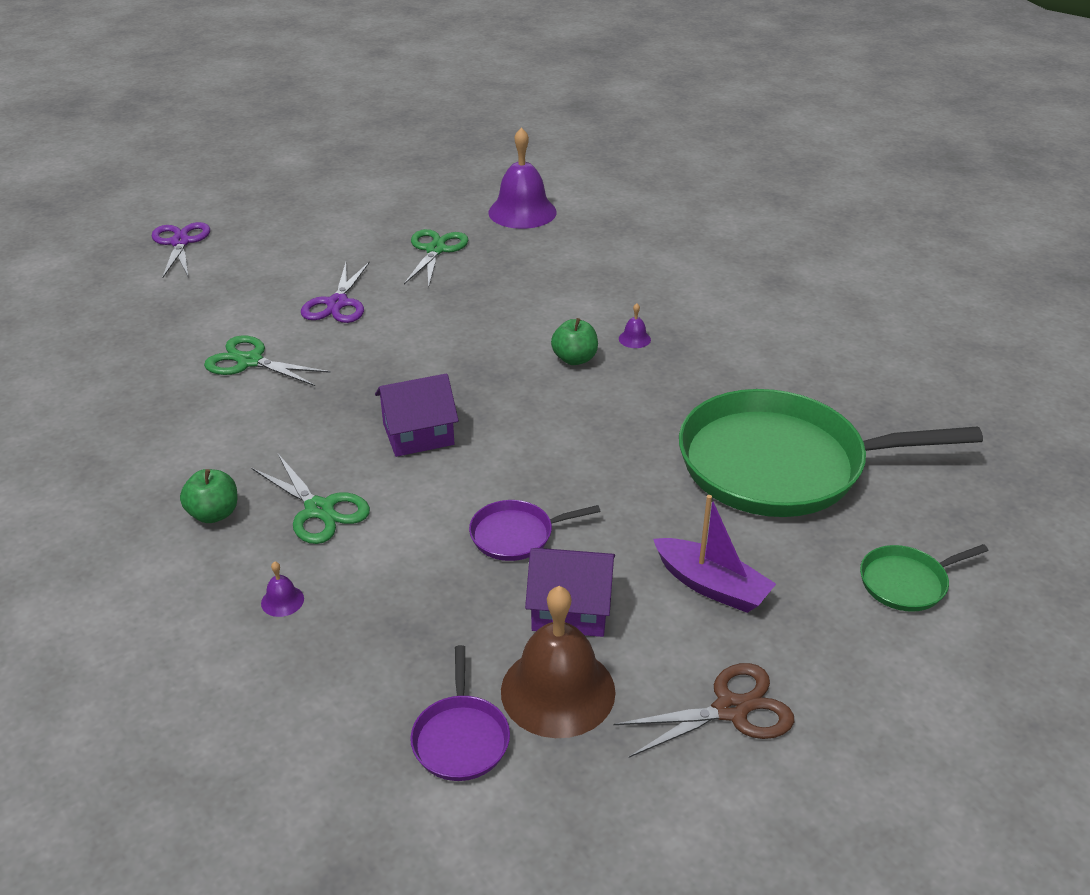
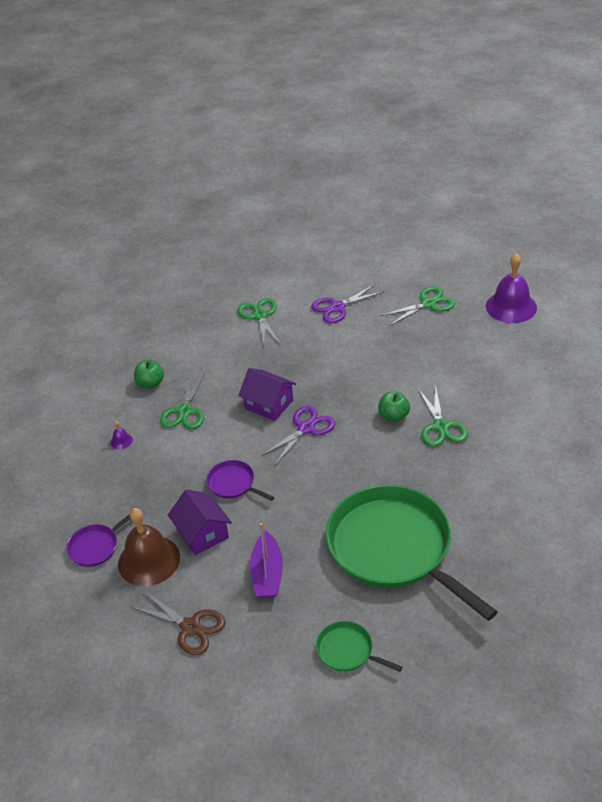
camera: 55 degrees right, 5 degrees up
purple scissors [152,222,210,278] -> purple scissors moved to [260,406,335,465]
purple bell [619,303,651,348] -> green scissors [418,385,468,447]

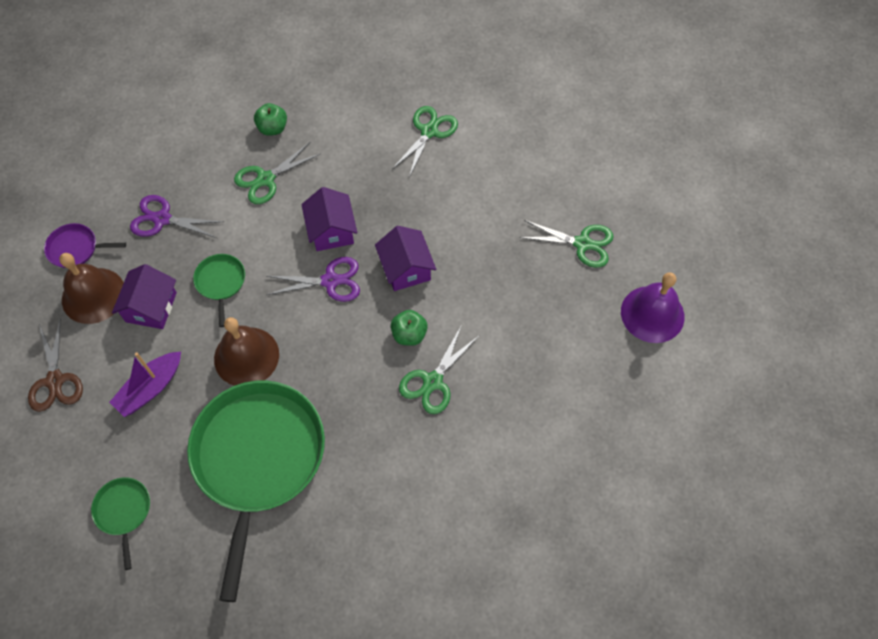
camera: 40 degrees right, 20 degrees up
purple bell [110,421,133,449] -> none
purple pan [206,460,274,501] -> green pan [193,254,245,327]
purple scissors [311,284,384,323] -> purple scissors moved to [130,195,224,238]
none -> brown bell [214,317,279,386]
none -> purple house [375,226,436,291]

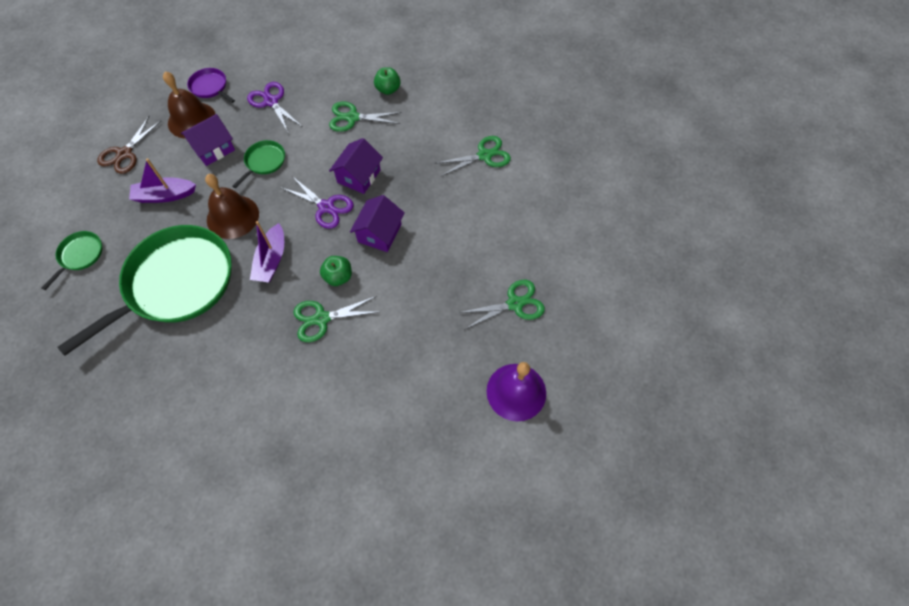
camera: 40 degrees right, 0 degrees up
green scissors [519,220,614,268] -> green scissors turned 75 degrees counterclockwise [458,280,545,329]
none -> purple boat [250,221,284,282]

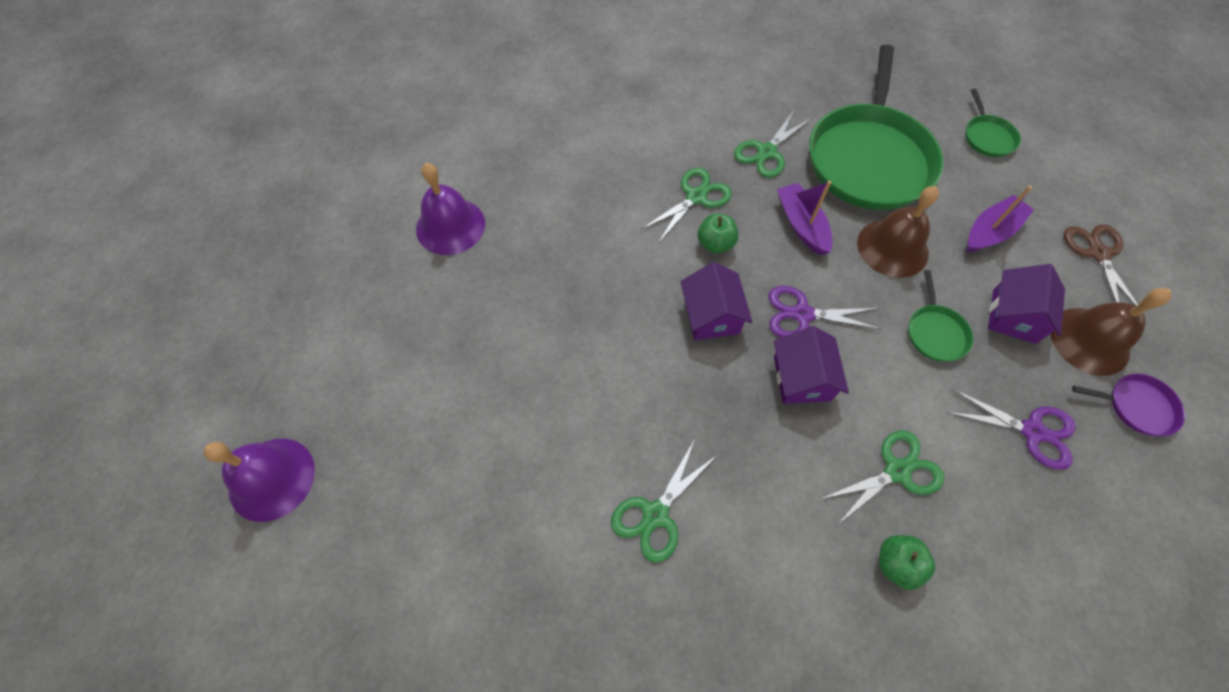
camera: 150 degrees right, 0 degrees up
green scissors [458,280,545,329] -> green scissors moved to [734,110,812,178]
none -> purple bell [204,439,315,522]

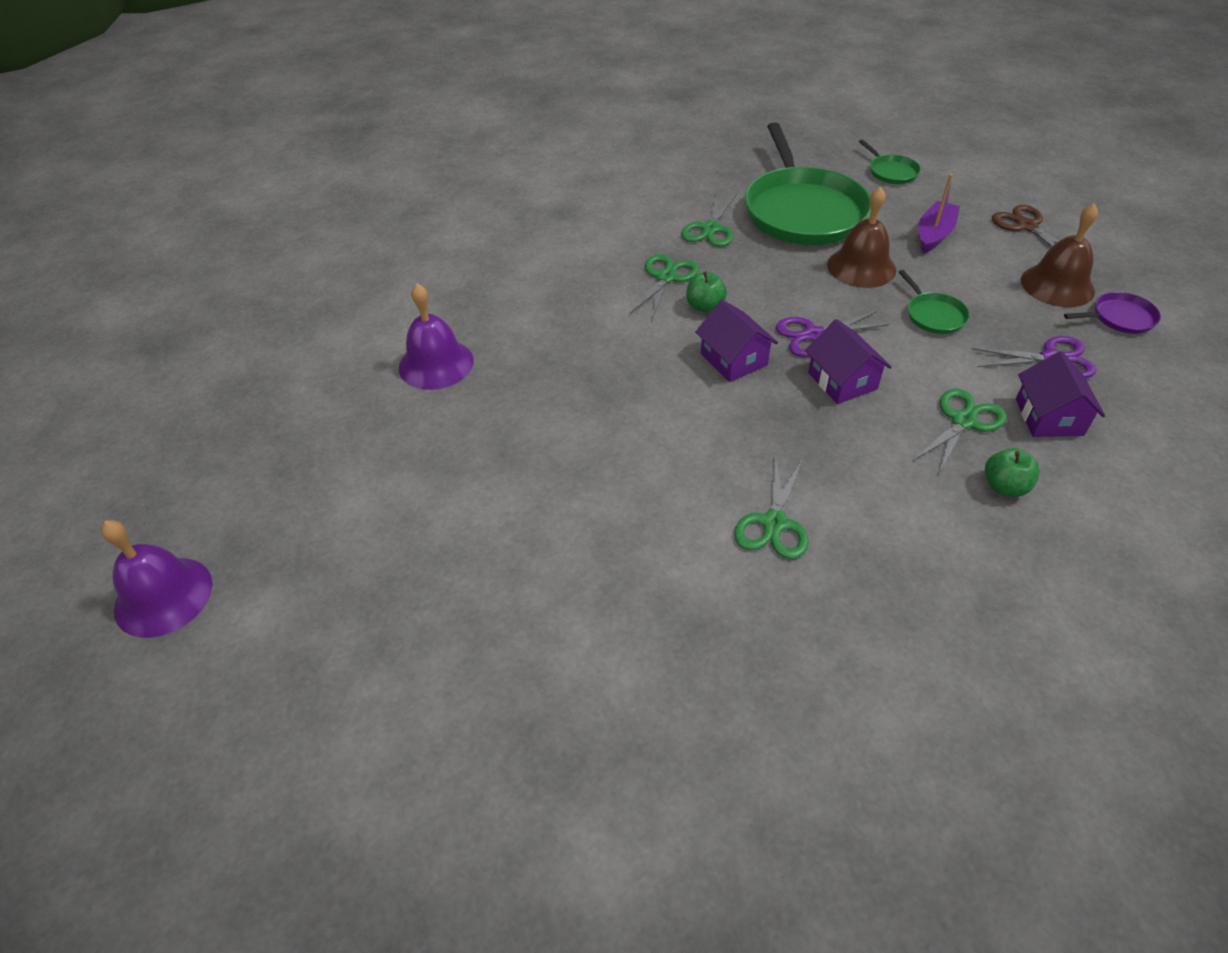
camera: 20 degrees left, 15 degrees down
purple bell [204,439,315,522] -> purple bell moved to [101,520,213,638]
purple boat [777,181,833,255] -> none
purple house [988,264,1065,344] -> purple house moved to [1016,352,1105,437]

